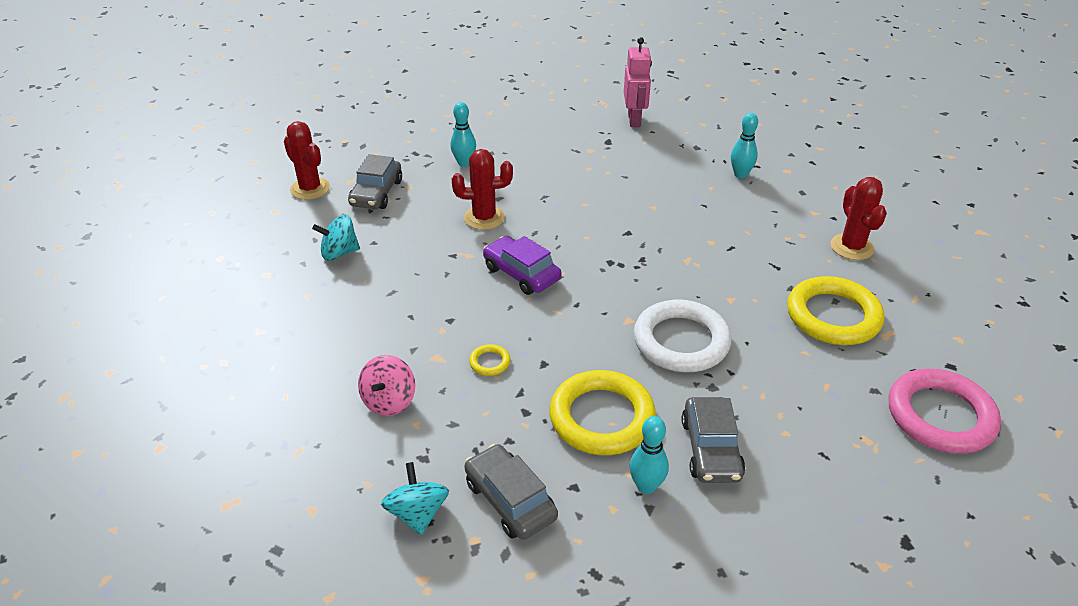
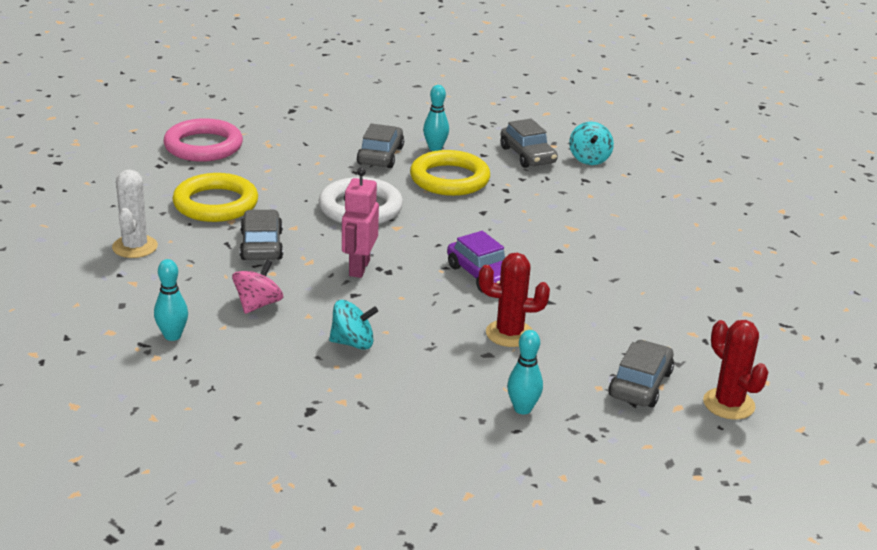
camera: 170 degrees left, 10 degrees down
turquoise spinning top [312,214,360,261] -> turquoise spinning top moved to [329,300,378,350]
pink spinning top [358,355,415,416] -> pink spinning top moved to [232,260,283,314]
yellow ring [469,344,510,376] -> none
pink robot [624,37,652,127] -> pink robot moved to [342,168,379,278]
red cactus [831,177,887,260] -> white cactus [112,169,158,258]
none -> grey car [240,210,283,260]

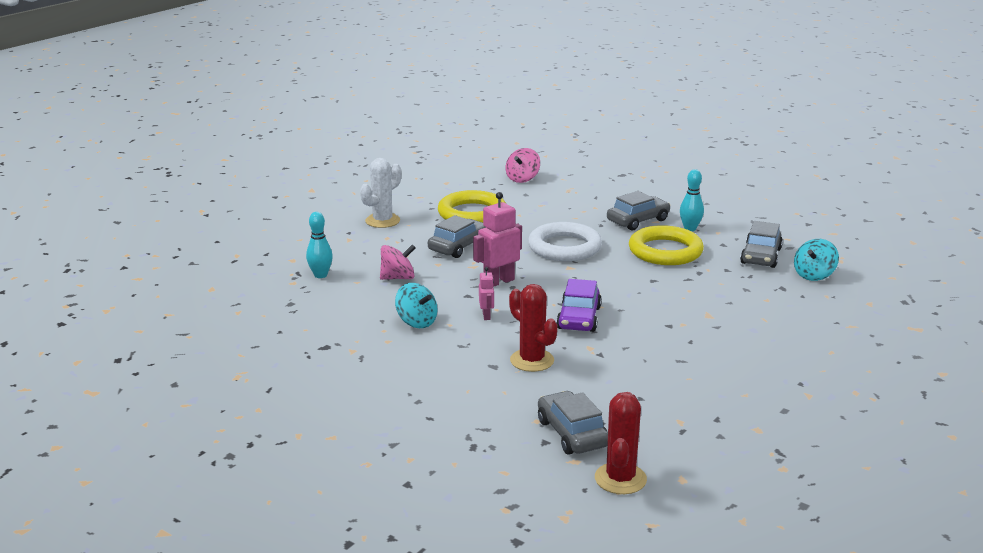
camera: 45 degrees right, 5 degrees down
pink ring [163,118,243,162] -> pink spinning top [505,148,540,183]
turquoise bowling pin [507,330,543,414] -> none
grey car [608,340,674,407] -> grey car turned 90 degrees counterclockwise [538,391,608,454]
none -> pink robot [479,267,494,320]

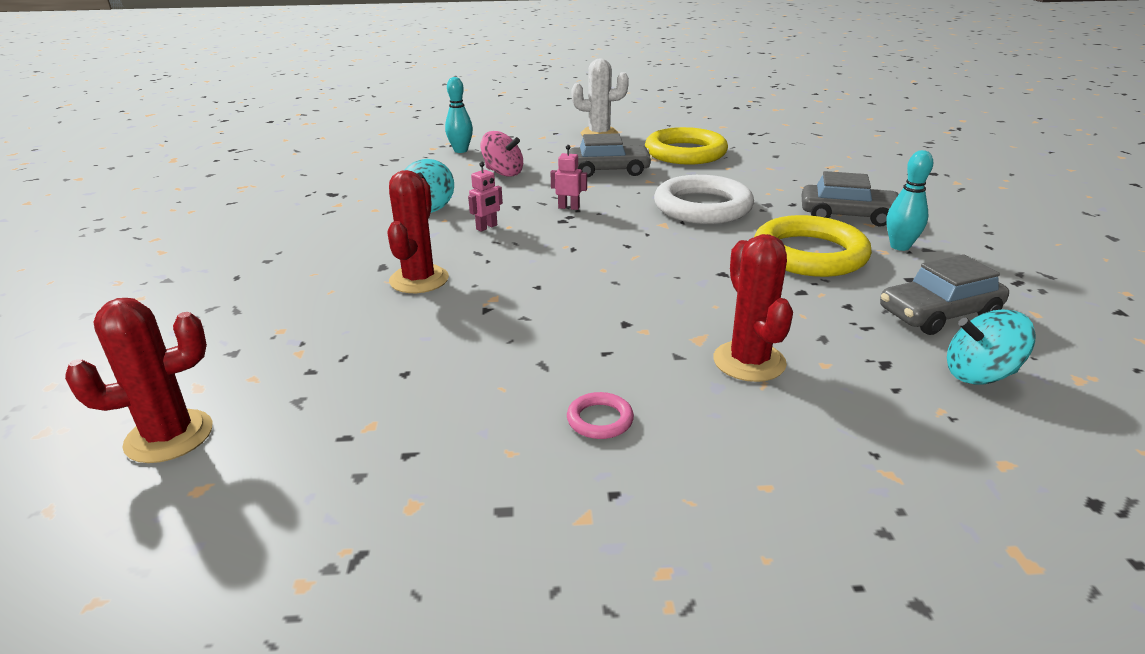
camera: 50 degrees right, 5 degrees up
pink robot [473,192,522,287] -> pink robot [550,145,587,210], size x0.53
pink spinning top [505,148,540,183] -> none
grey car [538,391,608,454] -> none
purple car [556,279,602,332] -> none
none -> pink ring [567,392,634,439]
none -> red cactus [713,234,793,382]

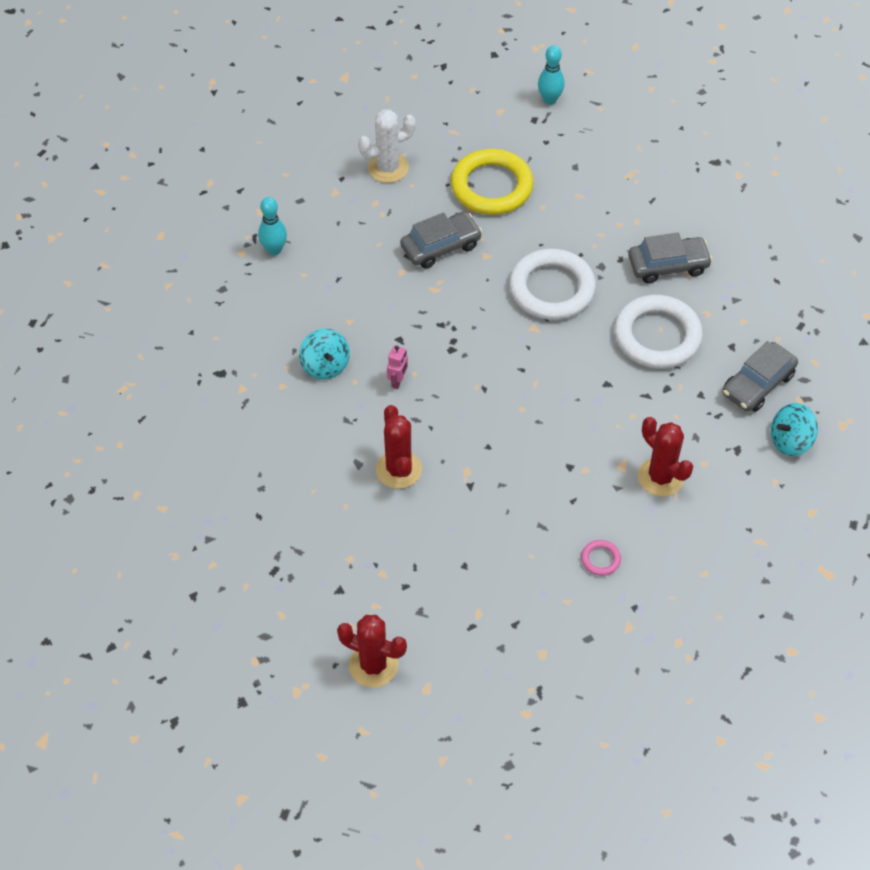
camera: 25 degrees left, 25 degrees up
red cactus [65,298,213,463] -> red cactus turned 75 degrees clockwise [337,615,407,687]
pink spinning top [481,131,523,177] -> none
pink robot [550,145,587,210] -> none
yellow ring [754,215,872,277] -> white ring [614,295,703,369]
turquoise bowling pin [886,150,933,251] -> turquoise bowling pin moved to [538,45,565,104]

